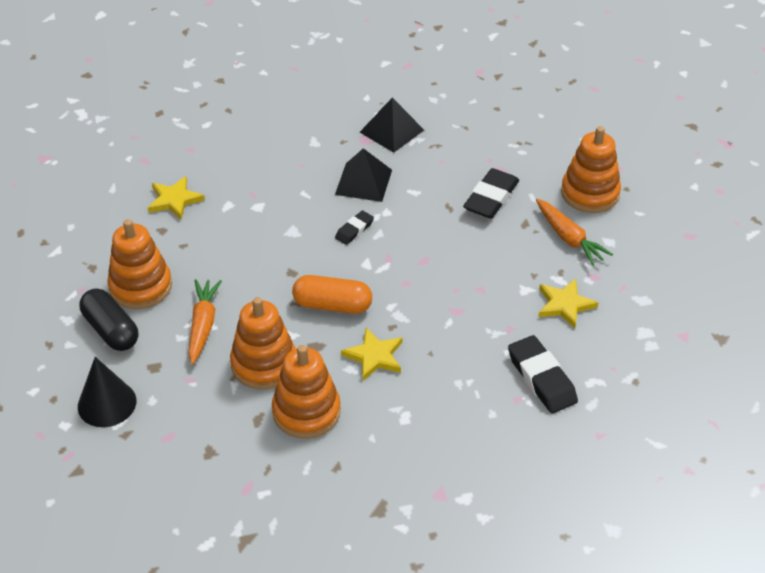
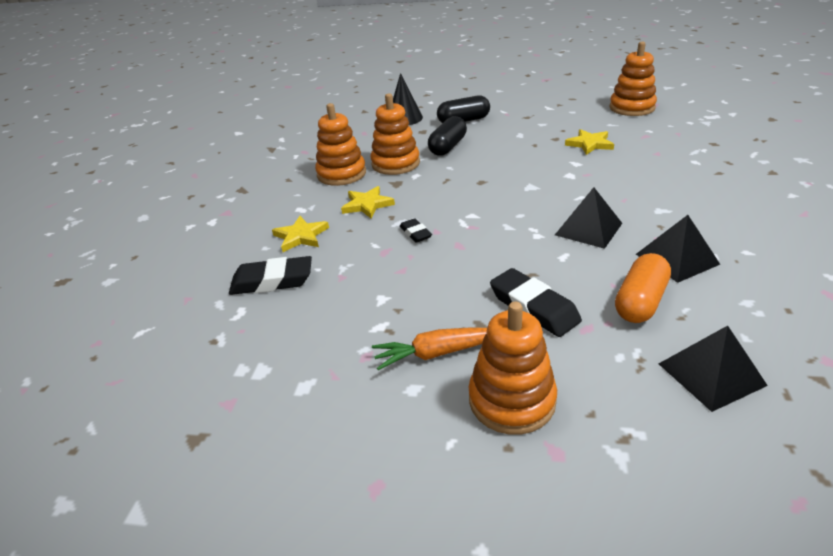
camera: 115 degrees right, 10 degrees down
orange stacking toy [107,219,172,309] -> orange stacking toy moved to [609,42,657,116]
orange carrot [188,279,222,365] -> black capsule [428,116,467,156]
orange capsule [292,275,372,314] -> orange capsule moved to [615,253,671,323]
black eraser [335,210,374,245] -> black eraser moved to [400,218,432,243]
yellow star [539,279,598,329] -> yellow star moved to [272,216,329,252]
none -> black pyramid [659,326,768,412]

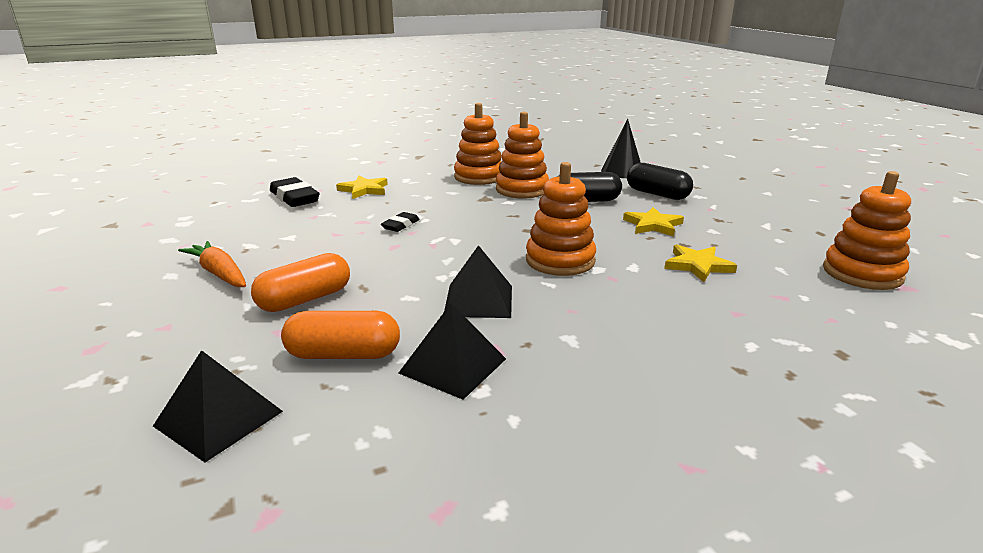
camera: 55 degrees right, 10 degrees down
yellow star [341,186,395,219] -> yellow star moved to [623,207,684,236]
orange stacking toy [469,302,557,435] -> orange stacking toy moved to [526,162,596,276]
black eraser [490,268,582,337] -> orange capsule [251,253,350,312]

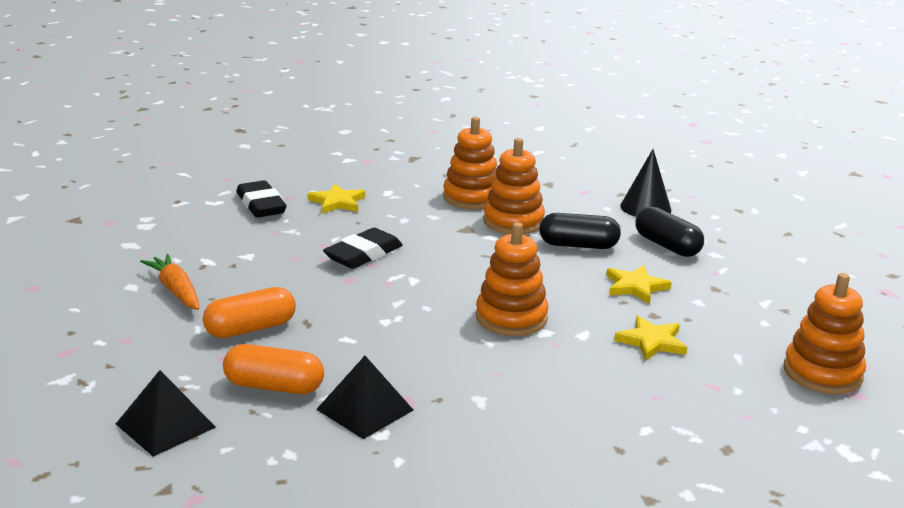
camera: 10 degrees right, 0 degrees up
black eraser [381,212,420,232] -> black eraser [323,228,403,269], size x1.80
black pyramid [444,245,512,318] -> none

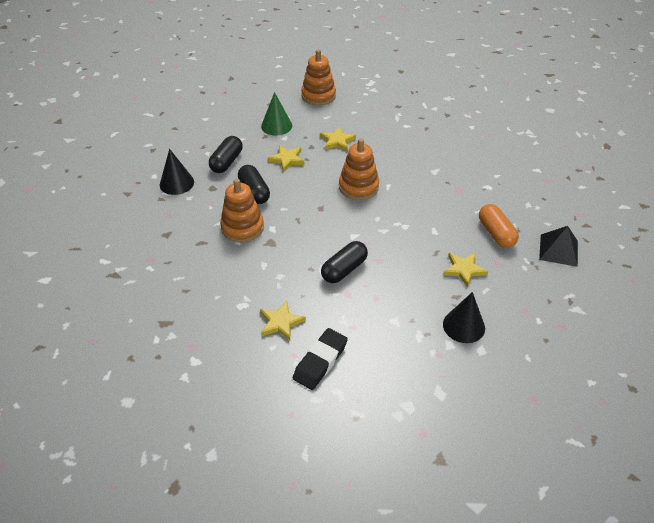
camera: 120 degrees left, 20 degrees up
orange carrot [140,254,199,310] -> black cone [443,292,485,343]
orange capsule [203,287,296,338] -> yellow star [443,253,488,287]
black pyramid [316,356,413,439] -> none
black eraser [323,228,403,269] -> black capsule [321,241,368,283]
orange stacking toy [443,117,497,209] -> none
none -> green cone [261,92,292,136]

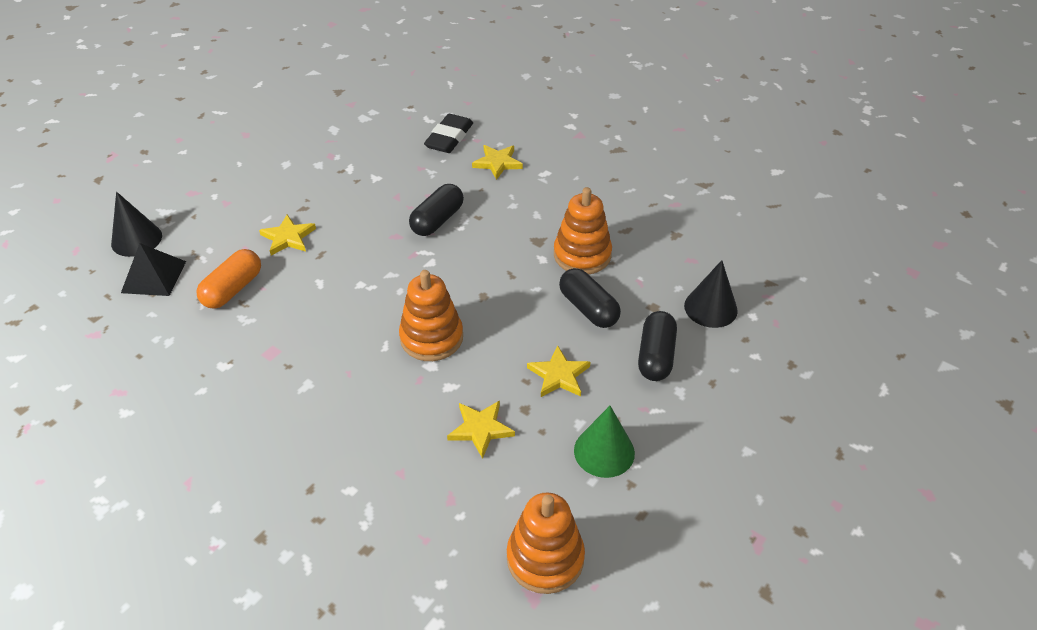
camera: 170 degrees right, 0 degrees up
black cone [443,292,485,343] -> black cone moved to [111,192,162,257]
orange capsule [479,204,519,248] -> orange capsule turned 60 degrees clockwise [197,249,261,309]

